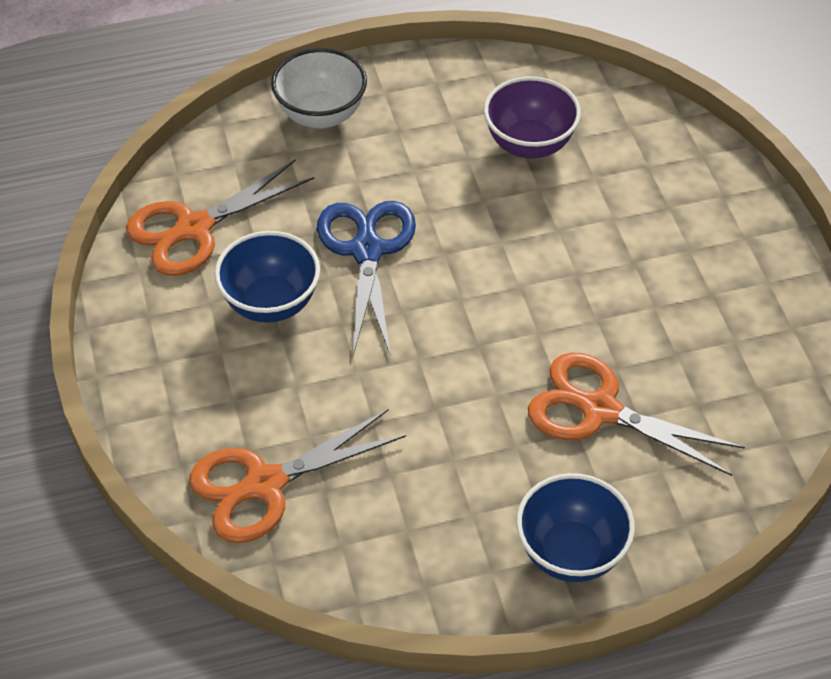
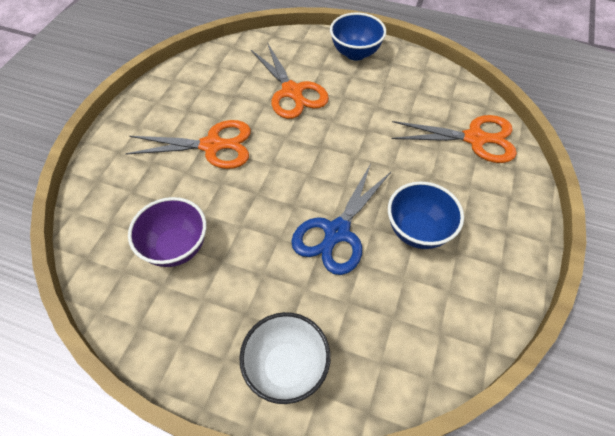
camera: 145 degrees left, 5 degrees up
orange scissors [126,159,314,276] -> orange scissors moved to [125,120,251,169]

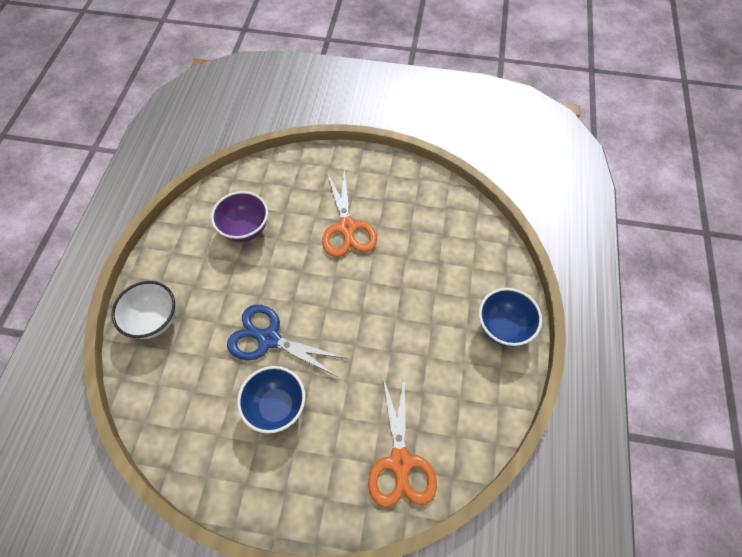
camera: 80 degrees right, 5 degrees up
orange scissors [251,43,329,119] -> none

